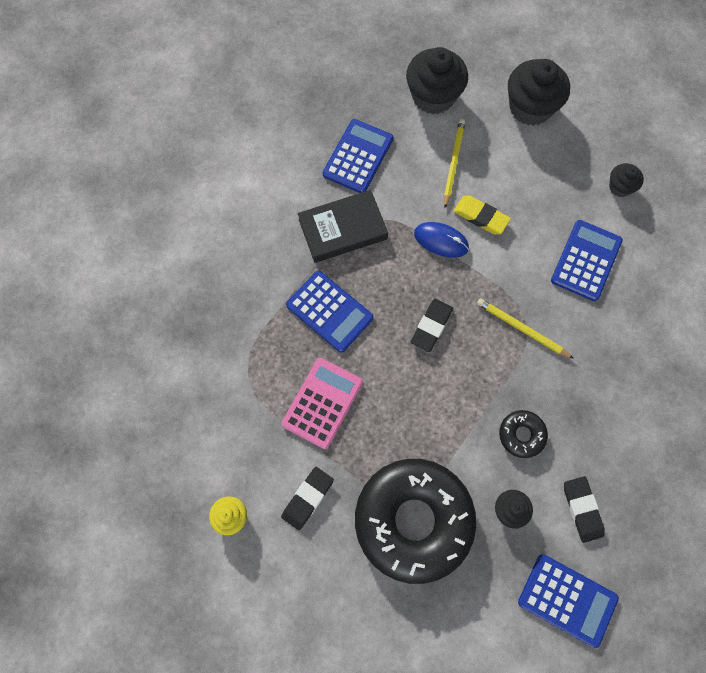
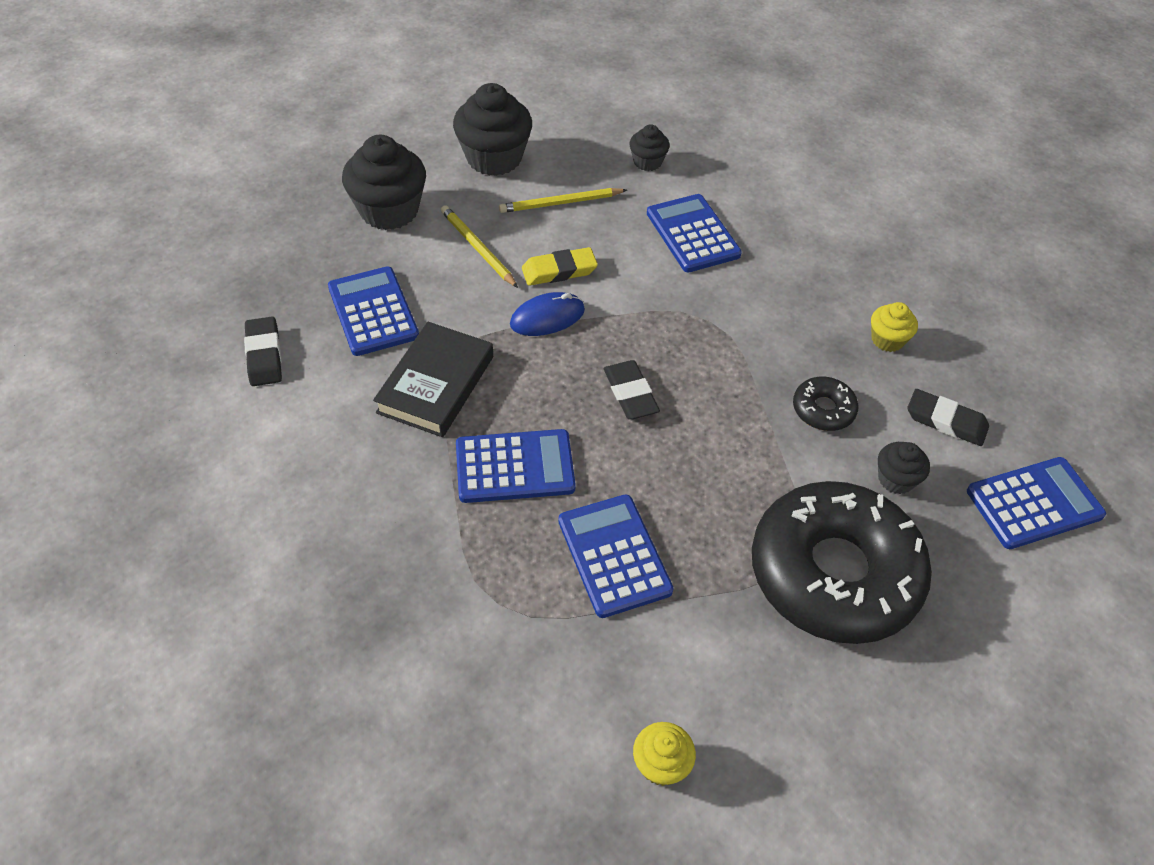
camera: 50 degrees left, 20 degrees down
pink calculator [281,358,363,449] -> blue calculator [558,494,674,618]
black eraser [281,467,334,530] -> black eraser moved to [244,317,282,386]
yellow pencil [477,298,574,359] -> yellow pencil moved to [499,188,627,213]
none -> yellow cupcake [871,302,918,352]

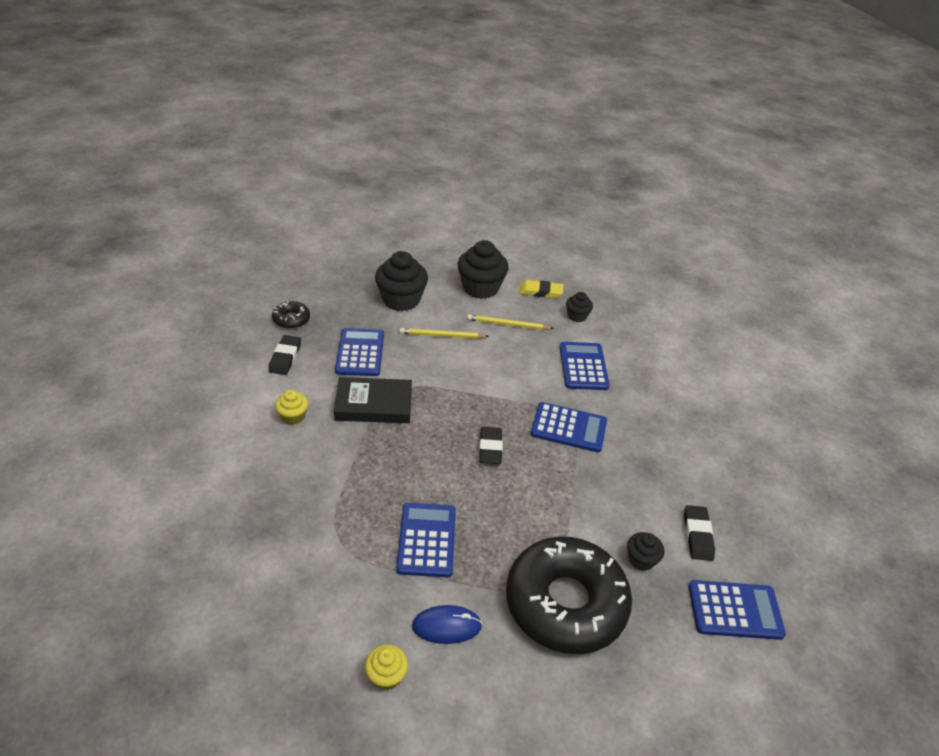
camera: 20 degrees right, 10 degrees down
black book [373,322,493,437] -> black book turned 45 degrees clockwise [334,377,412,423]
yellow pencil [441,205,518,288] -> yellow pencil turned 75 degrees counterclockwise [399,328,489,339]
blue calculator [456,429,576,503] -> blue calculator moved to [531,402,607,452]
blue mouse [510,292,585,336] -> blue mouse moved to [412,605,482,644]
yellow eraser [522,247,598,286] -> yellow eraser moved to [519,280,563,298]
black donut [793,377,858,431] -> black donut moved to [272,301,310,329]
yellow cupcake [871,302,918,352] -> yellow cupcake moved to [275,390,308,425]
black eraser [907,389,989,446] -> black eraser turned 45 degrees clockwise [684,505,715,561]

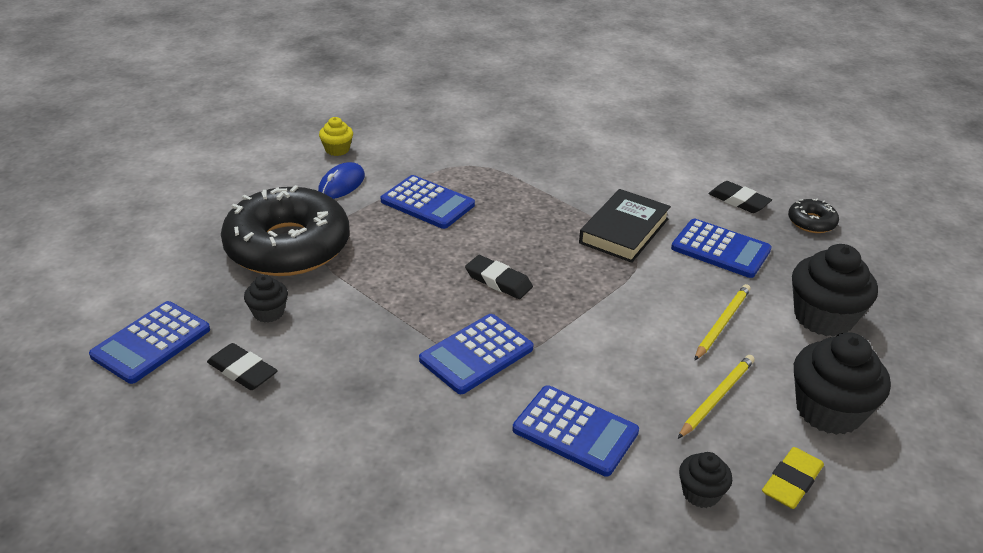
camera: 125 degrees right, 5 degrees down
yellow cupcake [275,390,308,425] -> none

